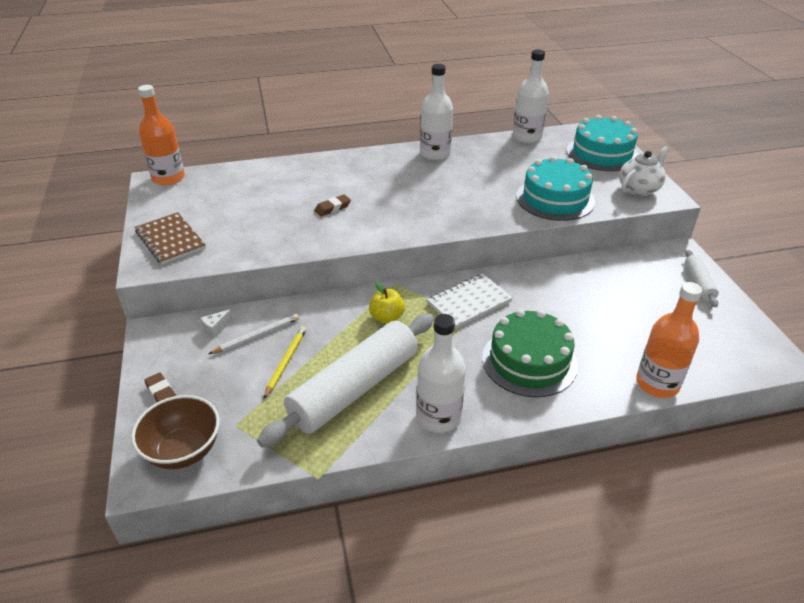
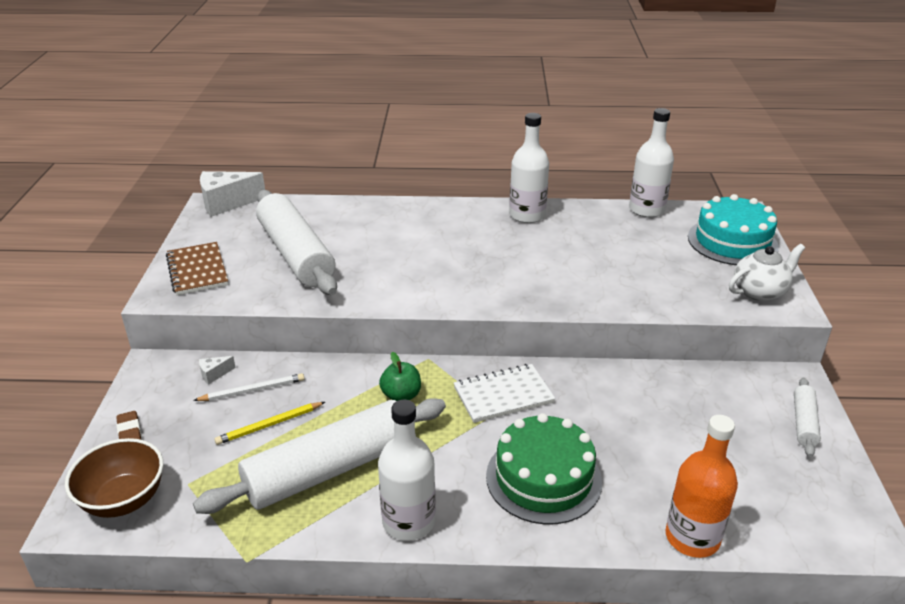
camera: 15 degrees right, 5 degrees down
orange bottle [138,85,185,185] -> white cheese [200,171,265,217]
yellow pencil [264,326,306,399] -> yellow pencil turned 150 degrees counterclockwise [214,402,325,445]
brown eraser [314,194,351,216] -> none
yellow apple [369,282,405,323] -> green apple [379,352,421,401]
turquoise cake [516,156,595,221] -> none
none -> white rolling pin [256,190,337,295]

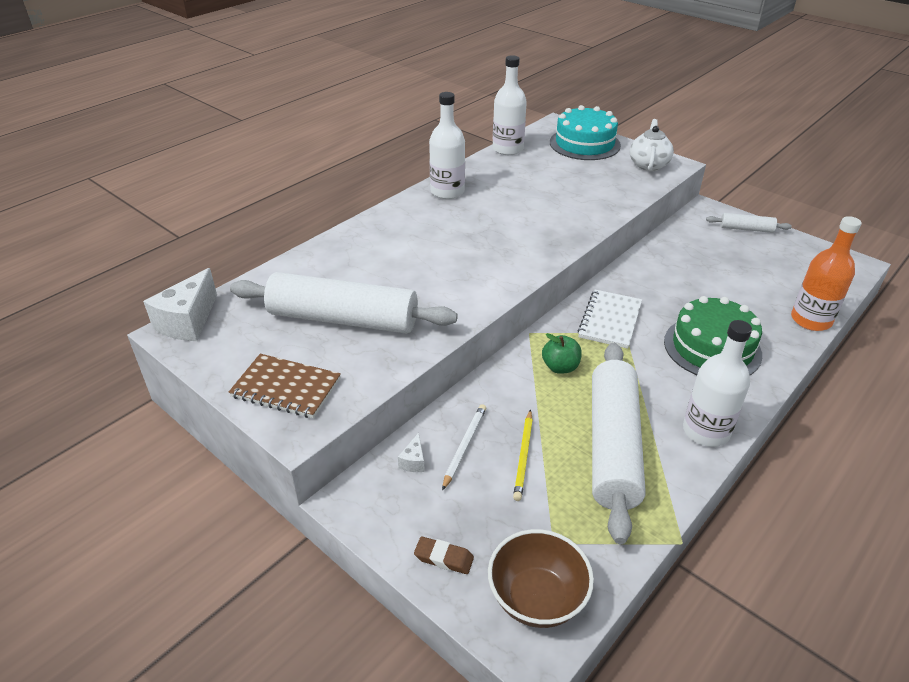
camera: 50 degrees left, 5 degrees up
white rolling pin [794,378,821,457] -> white rolling pin turned 45 degrees counterclockwise [706,213,792,233]

